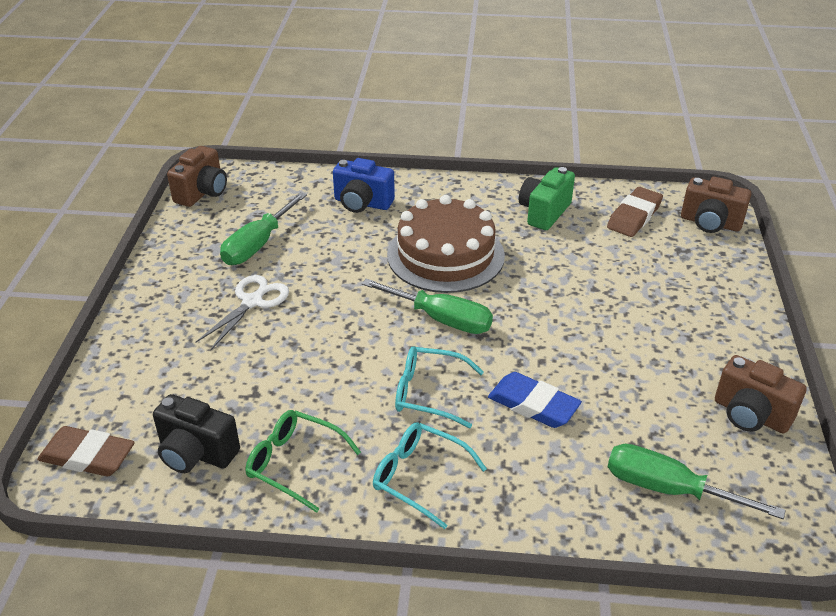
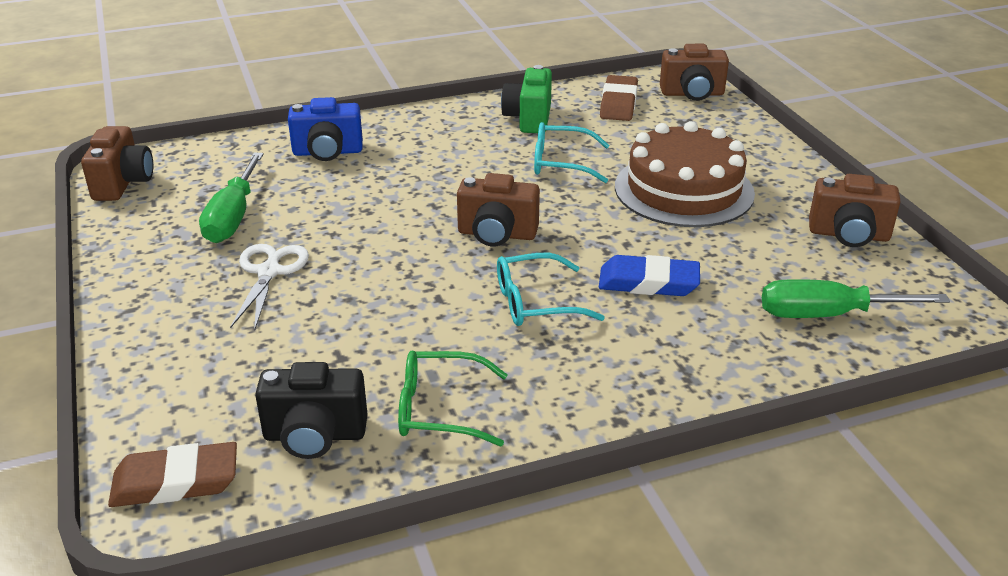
camera: 25 degrees left, 5 degrees down
green screwdriver [362,279,493,334] -> brown camera [457,173,540,246]
turquoise glasses [373,423,487,529] -> turquoise glasses moved to [534,122,610,183]
brown cake [387,195,505,293] -> brown cake moved to [615,121,755,227]

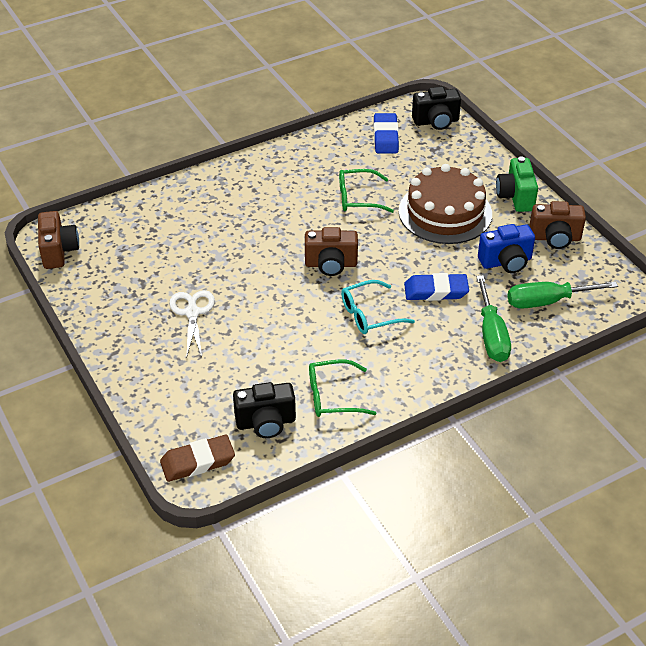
camera: 10 degrees left, 10 degrees up
green screwdriver [199,153,264,243] -> green screwdriver moved to [476,275,511,362]
blue camera [288,97,363,161] -> blue camera moved to [478,224,535,273]
green camera [501,65,552,133] -> green camera moved to [496,156,538,212]
turquoise glasses [534,122,610,183] -> green glasses [339,169,394,213]
brown eraser [600,75,638,121] -> blue eraser [374,113,399,153]
brown camera [660,44,729,101] -> black camera [412,87,461,130]

